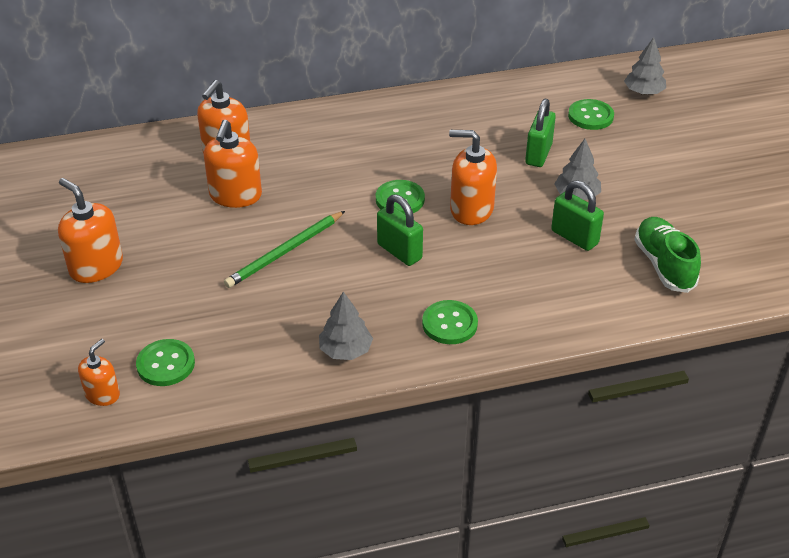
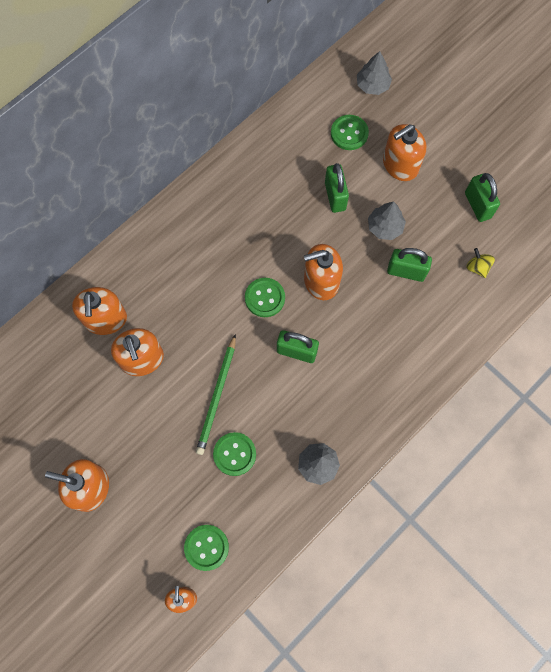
camera: 30 degrees left, 30 degrees up
green button [422,300,478,344] -> green button moved to [213,432,256,476]
green shoe [634,217,701,293] -> yellow spinning top [466,248,495,278]
none -> orange soap dispenser [383,124,426,181]
none -> green padlock [465,173,500,222]

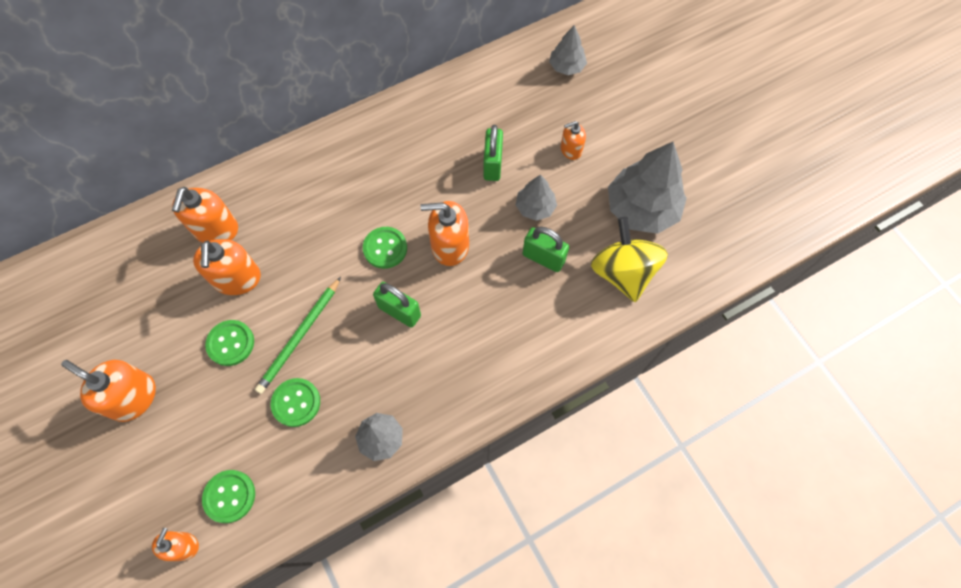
camera: 15 degrees right, 5 degrees down
green button [331,115,369,150] -> green button moved to [205,320,254,366]
orange soap dispenser [383,124,426,181] -> orange soap dispenser [561,121,586,160], size x0.59
green padlock [465,173,500,222] -> grey tree [608,142,687,234]
yellow spinning top [466,248,495,278] -> yellow spinning top [591,217,668,302], size x2.31

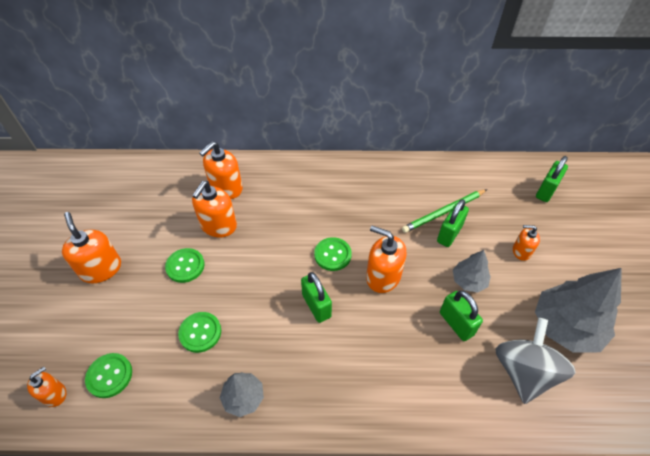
camera: 30 degrees right, 15 degrees down
green pencil [255,277,341,394] -> green pencil moved to [402,189,487,233]
grey tree [549,25,587,75] -> green padlock [536,156,568,202]
yellow spinning top [591,217,668,302] -> grey spinning top [495,318,576,404]

